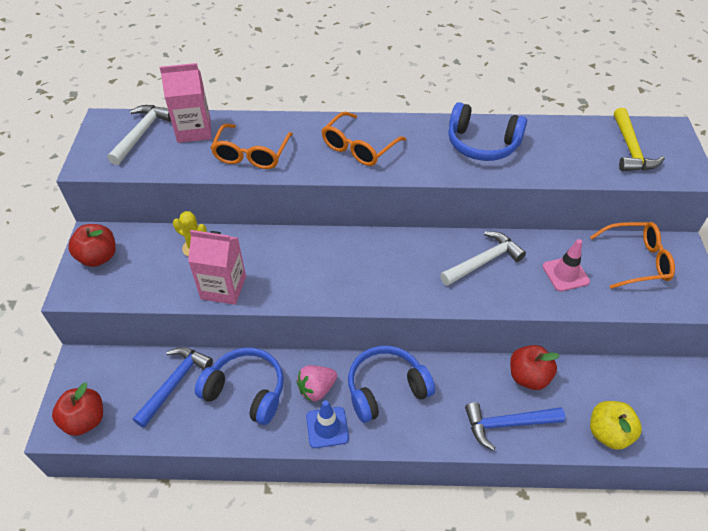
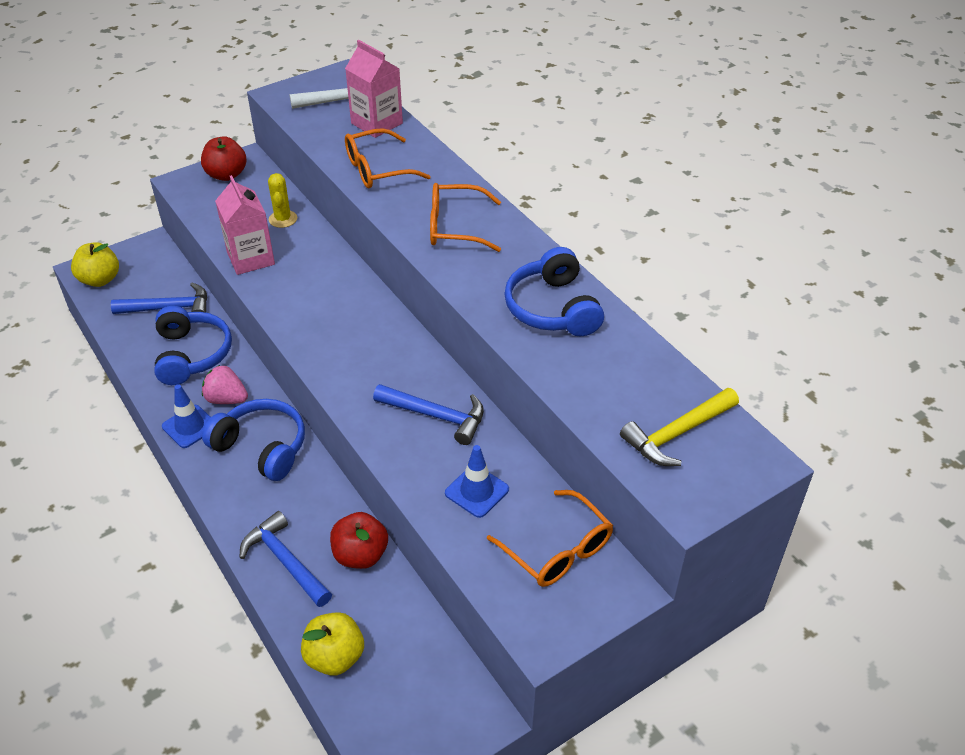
camera: 55 degrees right, 5 degrees down
red apple [52,383,103,436] -> yellow apple [71,242,119,287]
white hammer [440,231,526,286] -> blue hammer [373,384,484,445]
pink traffic cone [542,239,590,292] -> blue traffic cone [445,445,509,518]

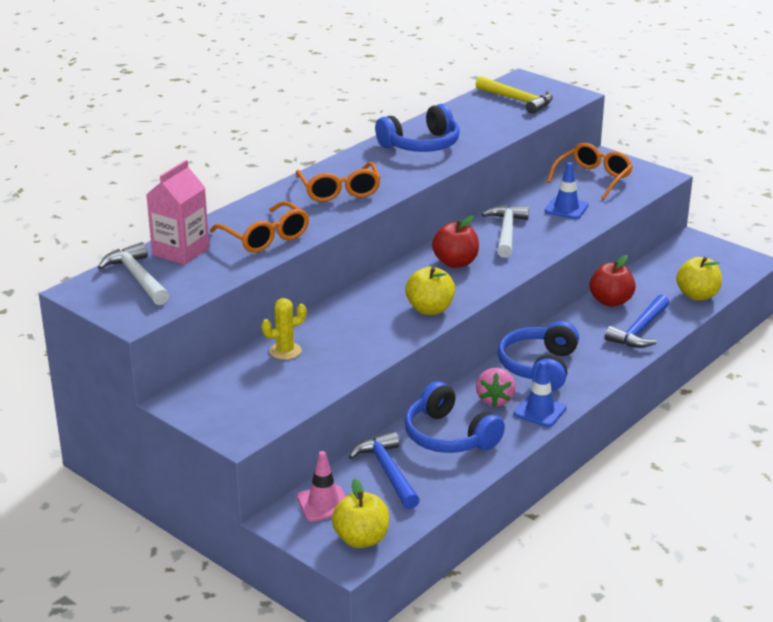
camera: 105 degrees left, 15 degrees down
blue headphones [154,306,232,385] -> blue headphones turned 105 degrees counterclockwise [405,381,505,453]
red apple [201,136,246,181] -> red apple moved to [432,215,479,268]
pink carton [215,175,275,275] -> none
blue hammer [373,384,484,445] -> white hammer [482,205,529,258]
none -> pink traffic cone [297,451,346,522]
none -> yellow apple [405,267,455,315]

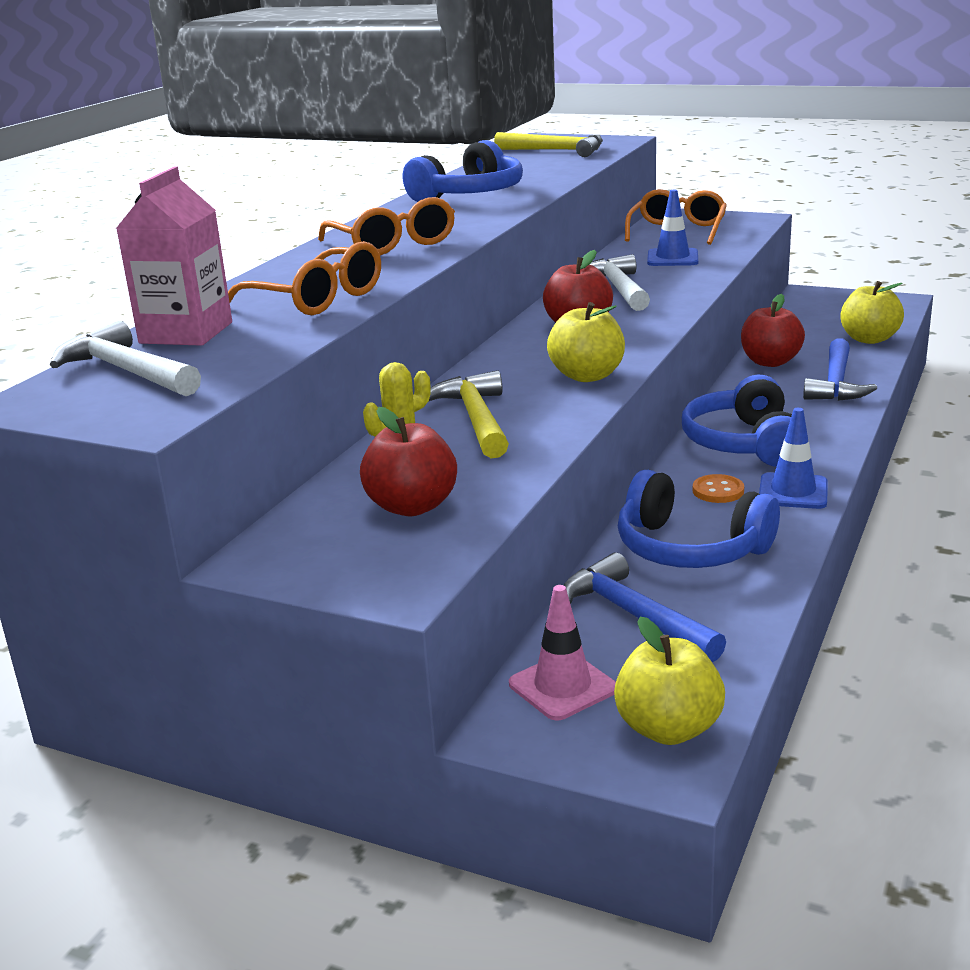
camera: 15 degrees left, 5 degrees down
pink strawberry [476,368,516,407] -> orange button [693,474,744,503]
none -> red apple [360,407,457,516]
none -> yellow hammer [428,370,509,458]

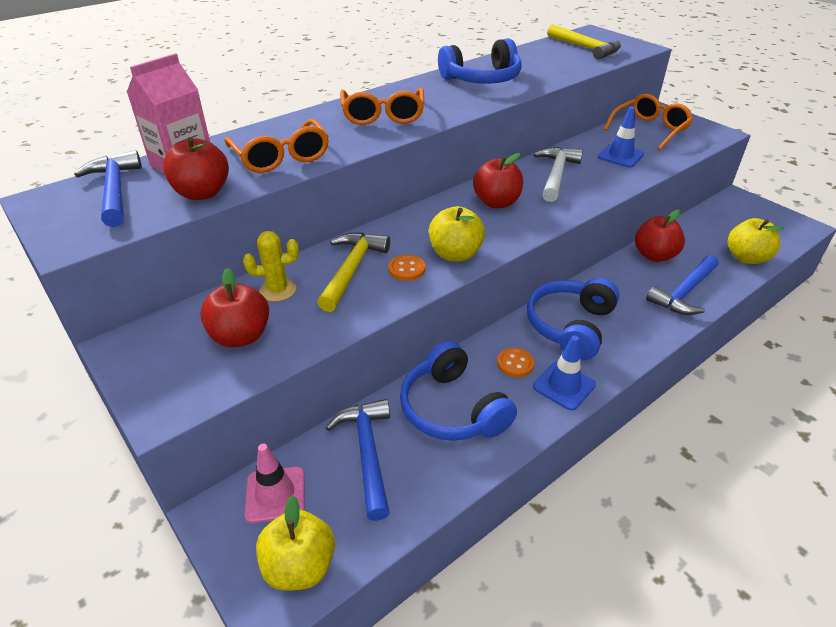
camera: 25 degrees right, 15 degrees up
white hammer [50,321,201,396] -> blue hammer [74,150,142,227]
none -> red apple [163,137,229,200]
none -> orange button [388,255,425,281]

